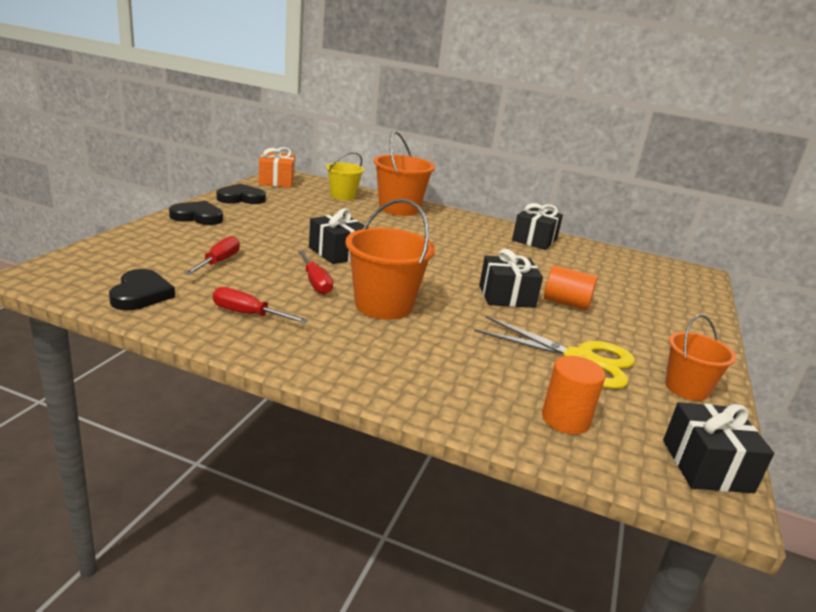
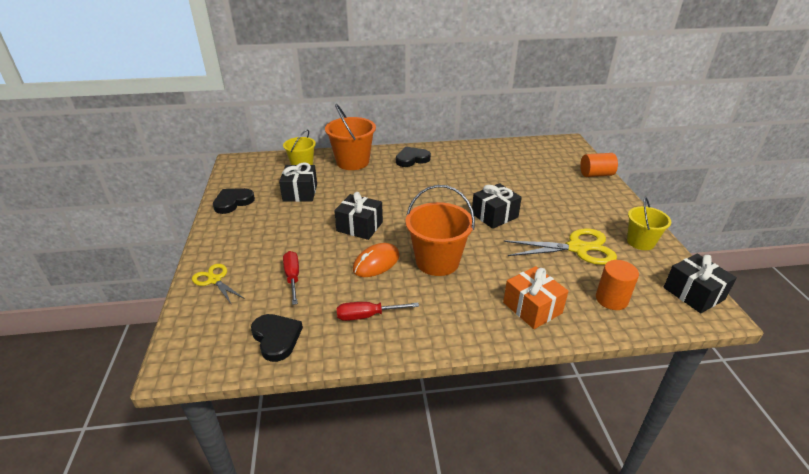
camera: 25 degrees left, 10 degrees up
black heart [169,201,223,225] -> black heart moved to [396,147,431,167]
orange gift [259,147,295,188] -> orange gift moved to [503,266,568,329]
red screwdriver [298,250,333,295] -> orange mouse [353,243,400,277]
black gift [512,203,563,250] -> black gift moved to [279,162,317,202]
orange cylinder [544,265,597,310] -> orange cylinder moved to [580,153,618,177]
orange bucket [665,314,736,401] -> yellow bucket [627,197,671,250]
none -> yellow scissors [192,264,245,305]

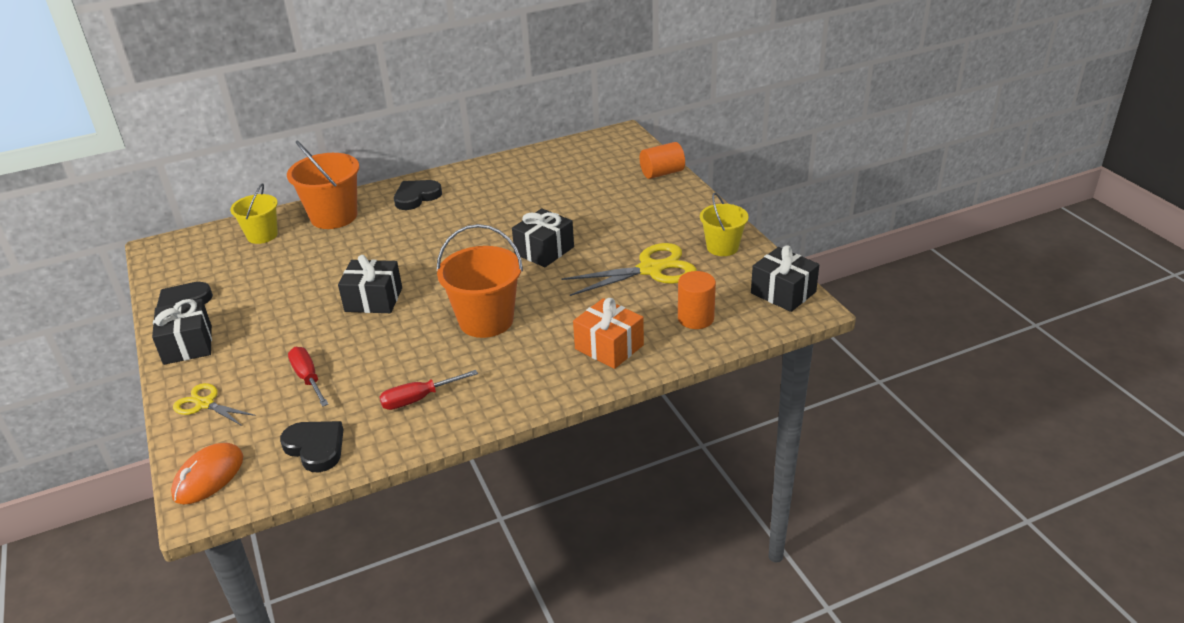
camera: 15 degrees left, 0 degrees up
black gift [279,162,317,202] -> black gift moved to [152,299,212,365]
orange mouse [353,243,400,277] -> orange mouse moved to [171,443,243,504]

